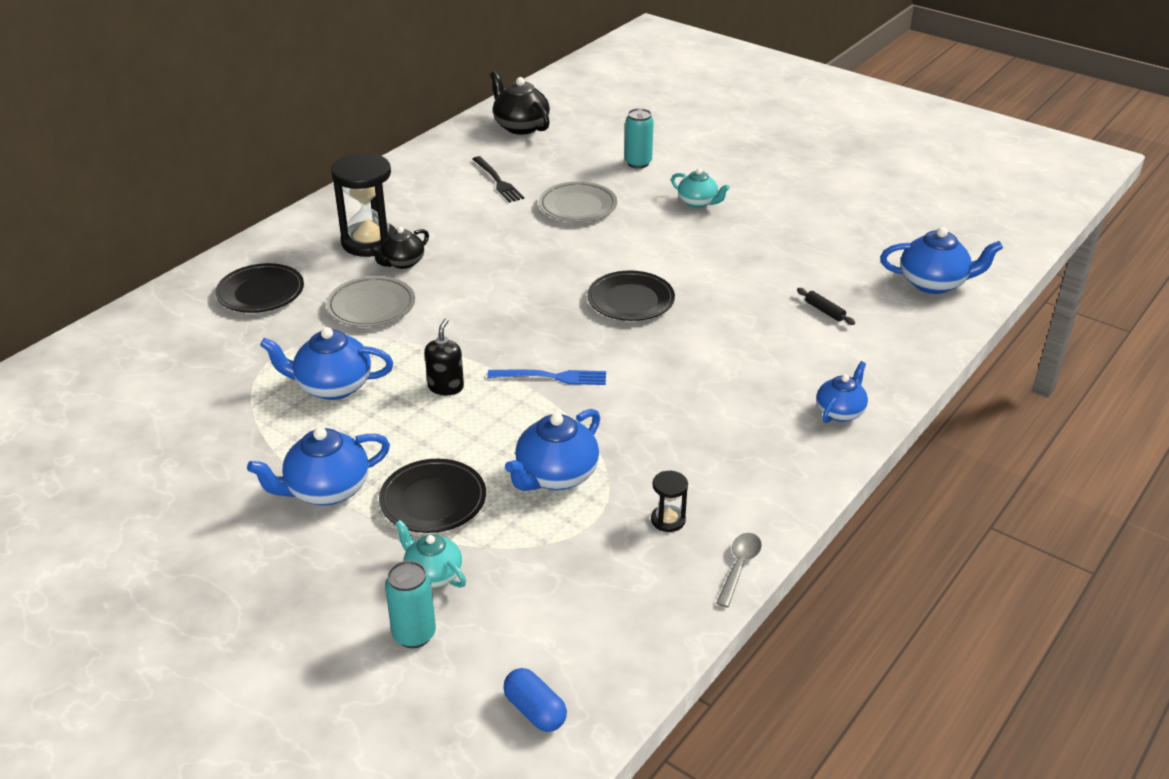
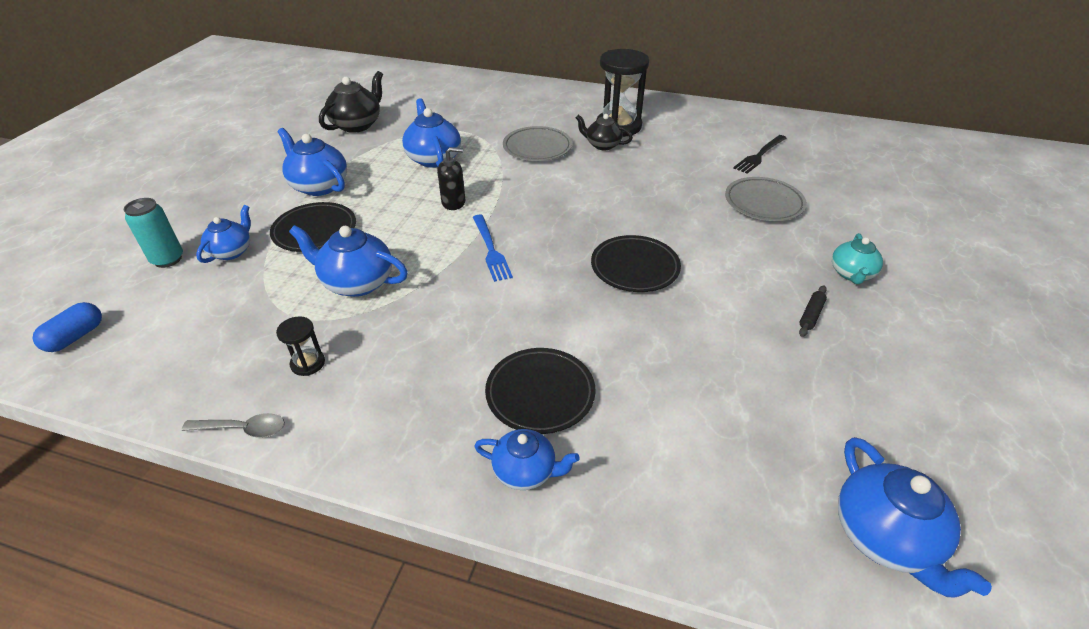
camera: 70 degrees right, 5 degrees up
black plate [215,263,304,313] -> black plate moved to [485,348,596,434]
turquoise teapot [395,520,466,588] -> blue teapot [196,205,251,263]
black teapot [490,71,550,135] -> black teapot moved to [319,71,383,133]
turquoise can [625,108,654,169] -> none
black rolling pin [797,288,855,325] -> black rolling pin moved to [799,285,827,337]

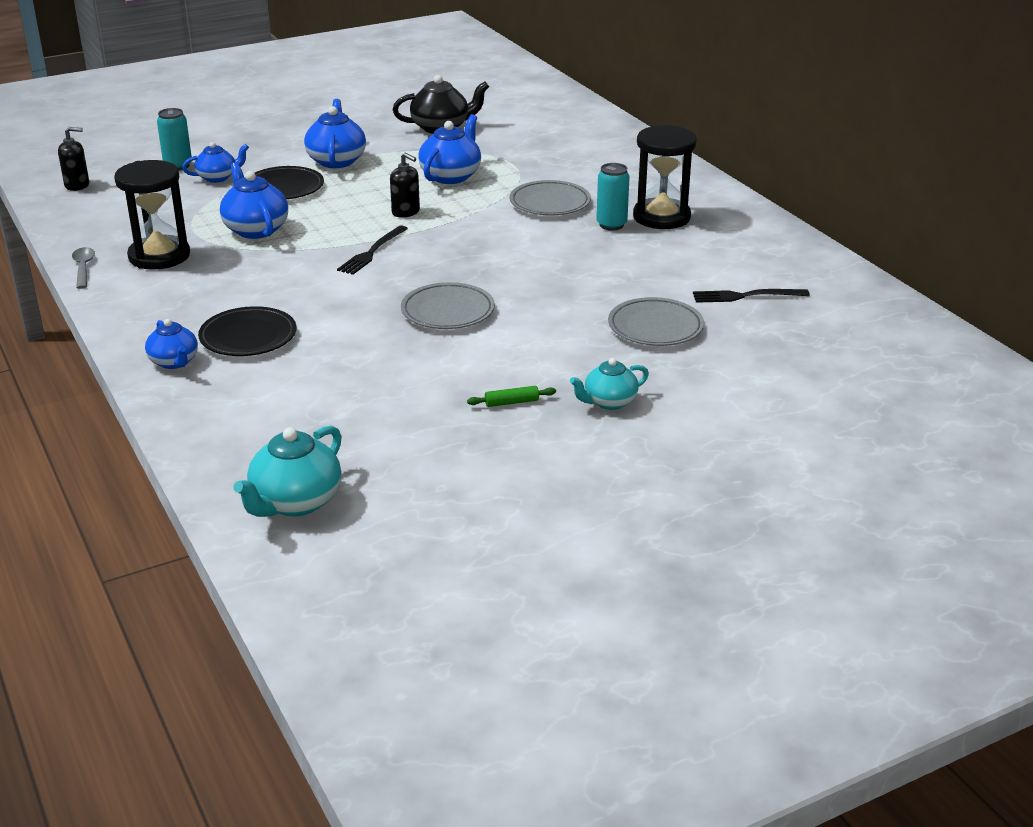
camera: 45 degrees right, 10 degrees down
blue capsule [33,302,102,352] -> black soap dispenser [58,127,89,191]
grey spoon [182,413,285,438] -> grey spoon turned 150 degrees counterclockwise [72,247,95,289]
black hourglass [276,316,325,376] -> black hourglass [114,160,190,270], size x2.17
blue fork [473,215,513,282] -> black fork [337,226,408,275]
black teapot [576,114,633,150] -> turquoise can [596,163,630,231]
black plate [591,235,681,292] -> grey plate [401,282,495,329]
black rolling pin [799,285,827,337] -> green rolling pin [467,386,556,407]
blue teapot [838,437,992,597] -> turquoise teapot [233,426,342,517]

